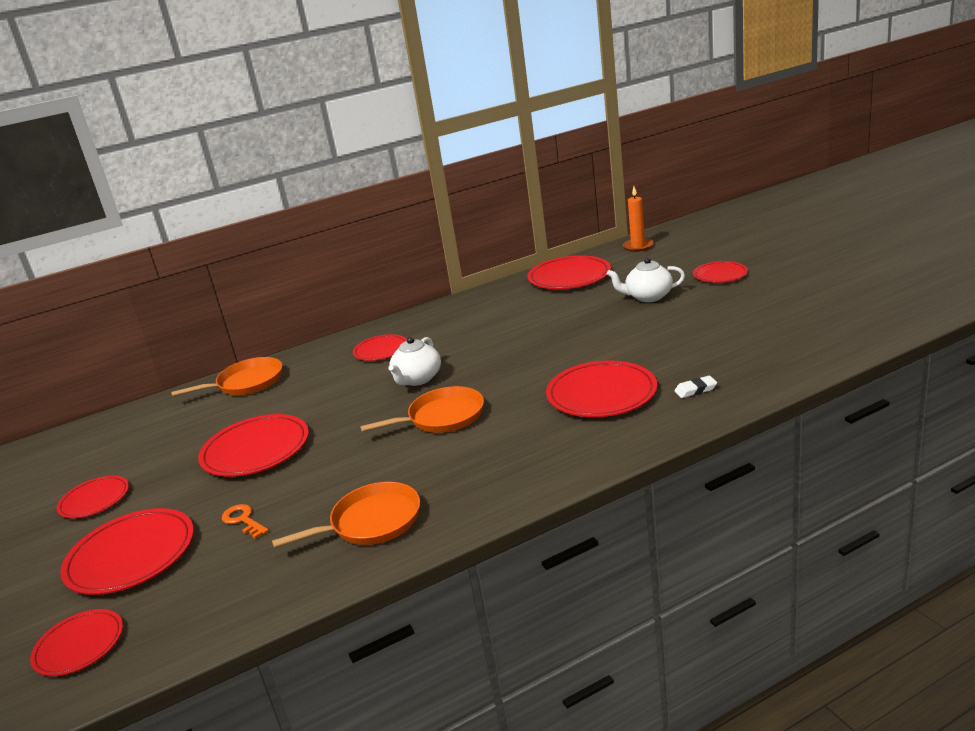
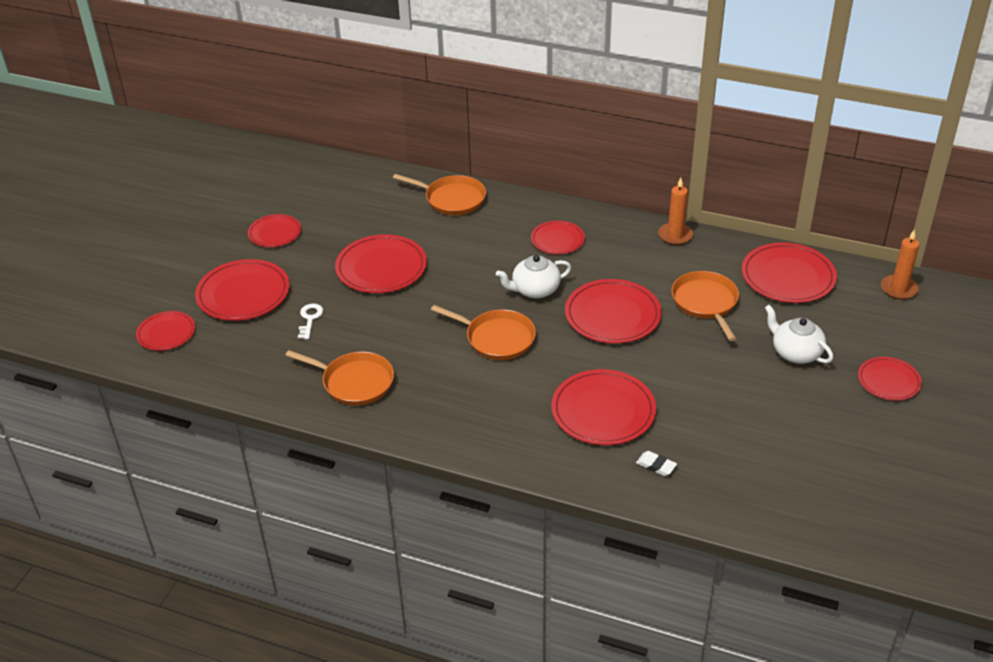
camera: 45 degrees right, 15 degrees up
orange key [222,504,269,539] -> white key [298,304,323,339]
none -> red plate [565,279,662,344]
none -> orange candle [658,178,693,245]
none -> orange pan [671,271,739,341]

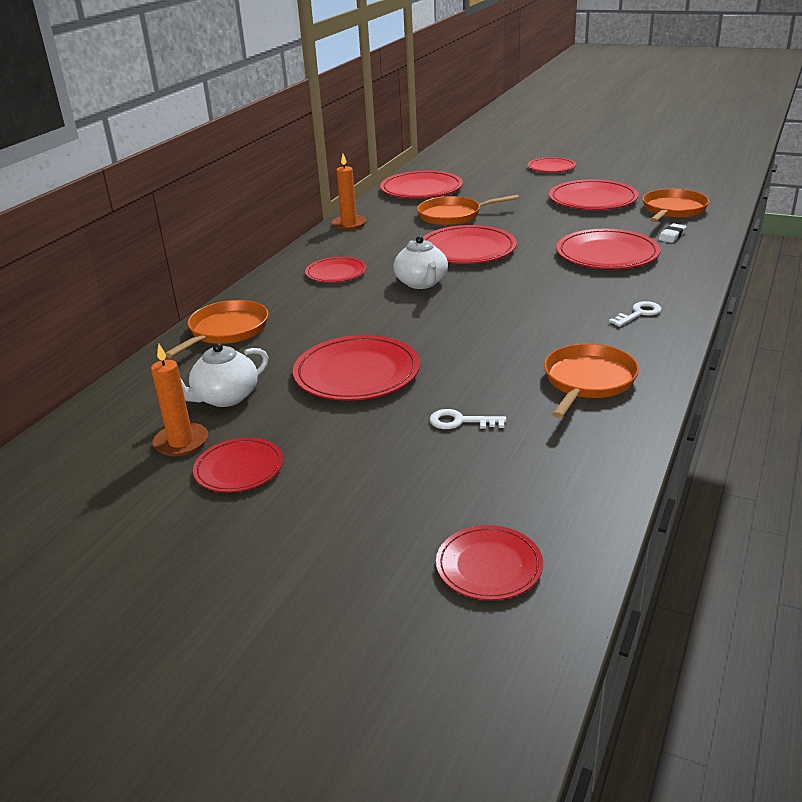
camera: 85 degrees left, 10 degrees down
red plate [195,259,289,321] -> red plate moved to [549,179,639,210]
orange pan [431,305,536,360] -> orange pan moved to [643,189,709,222]
white teapot [765,305,833,364] -> white teapot moved to [181,343,268,407]
orange candle [881,230,920,300] -> orange candle moved to [151,344,208,456]
none -> white key [609,301,662,327]

